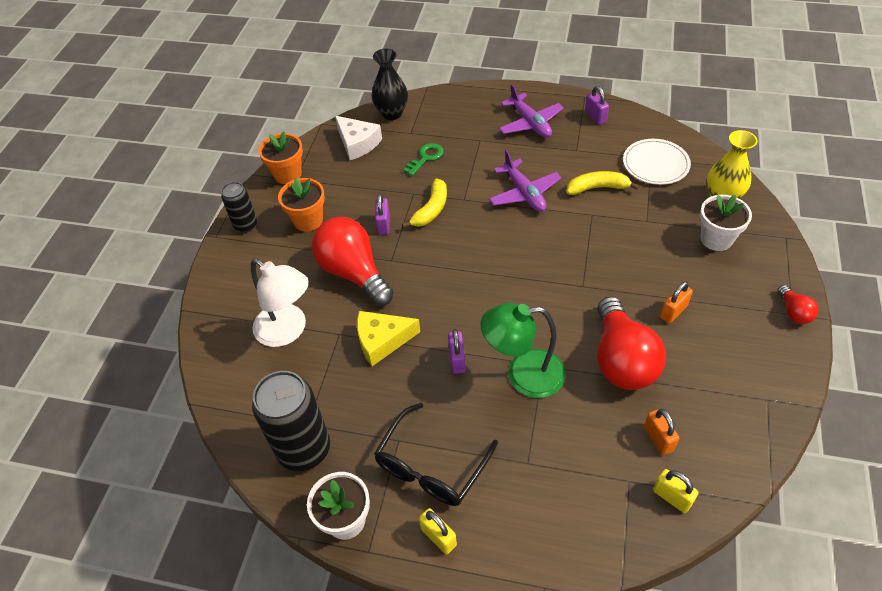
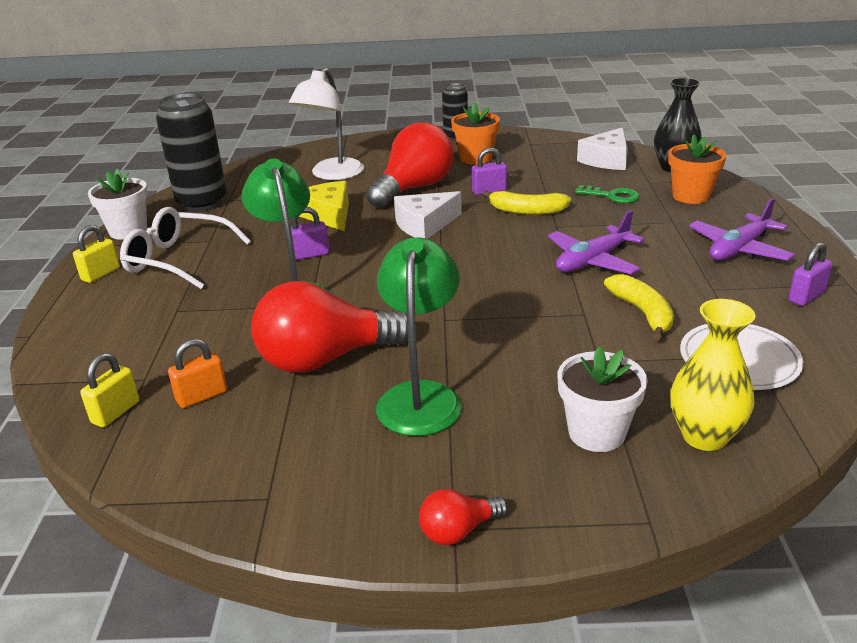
camera: 75 degrees right, 20 degrees down
orange flower pot [258,131,303,184] -> orange flower pot moved to [668,134,726,204]
black glasses [374,403,498,506] -> white glasses [120,207,251,289]
orange padlock [660,281,693,323] -> green lamp [376,237,462,436]
none -> white cheese [394,191,462,239]

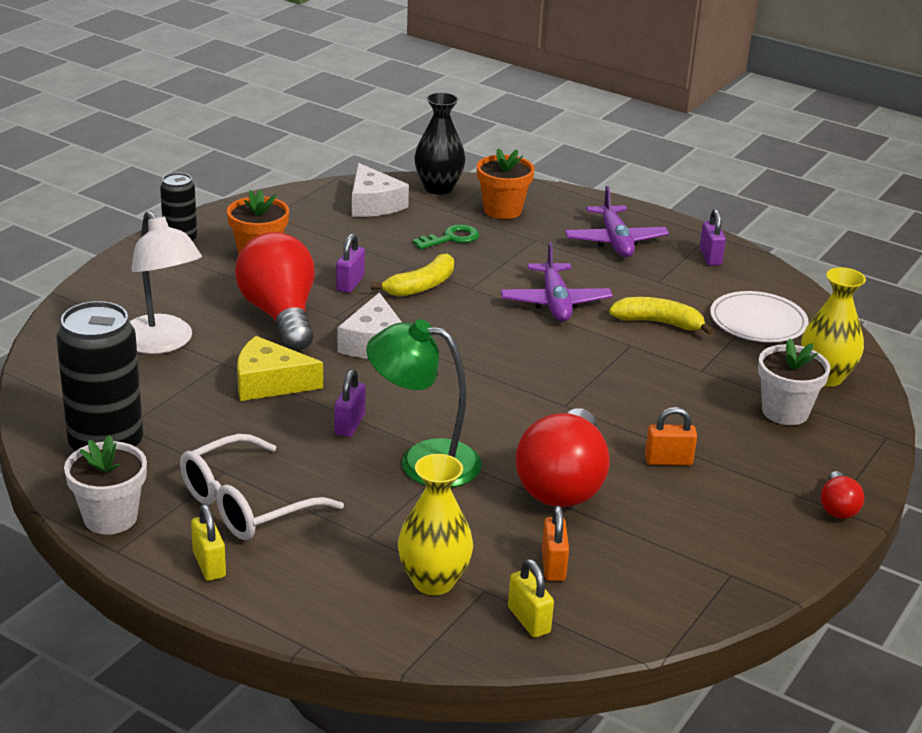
camera: 60 degrees left, 0 degrees up
green lamp [376,237,462,436] -> orange padlock [645,407,697,466]
none -> yellow vase [398,454,473,595]

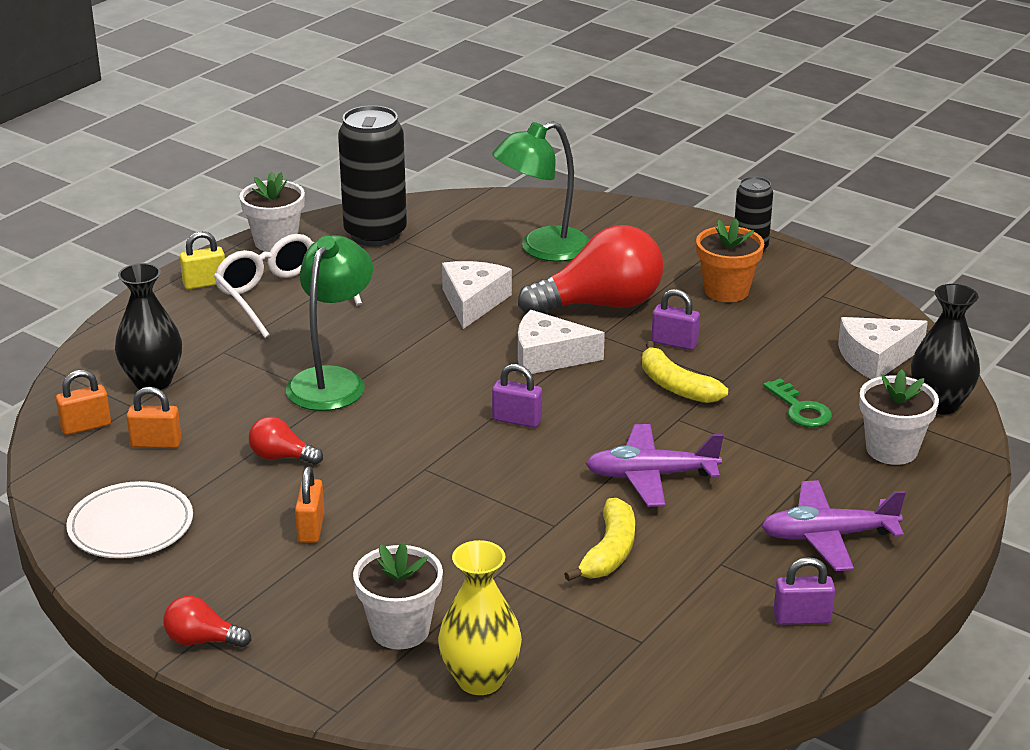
camera: 95 degrees right, 0 degrees up
white lamp [130,210,202,354] -> green lamp [492,121,590,262]
yellow cheese [237,336,323,401] -> white cheese [442,261,512,329]
purple padlock [335,369,366,437] -> purple padlock moved to [492,364,542,428]
yellow vase [398,454,473,595] -> black vase [115,263,182,390]
orange flower pot [477,148,535,219] -> white flower pot [859,369,939,465]
yellow padlock [508,559,554,638] -> orange padlock [56,370,111,435]
red light bulb [515,408,610,507] -> red light bulb [249,417,323,465], size x0.46
white plate [710,291,809,342] -> white plate moved to [66,481,193,558]

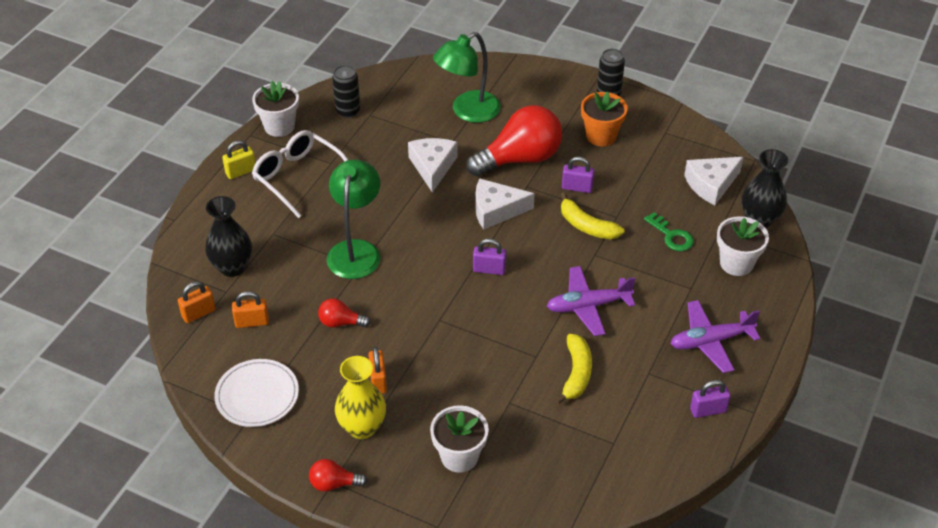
camera: 10 degrees left, 15 degrees up
black can [338,105,407,246] -> black can [332,65,360,118], size x0.56
yellow vase [438,540,522,695] -> yellow vase moved to [335,356,386,439]

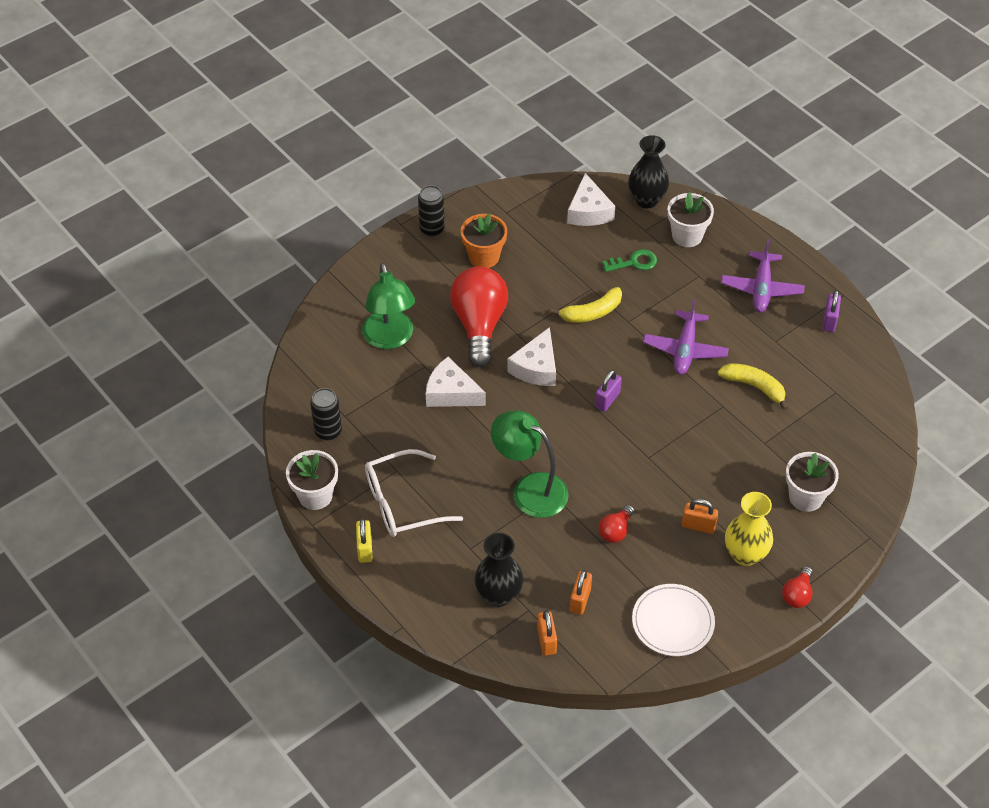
camera: 65 degrees left, 5 degrees up
purple padlock [562,157,595,193] -> none

